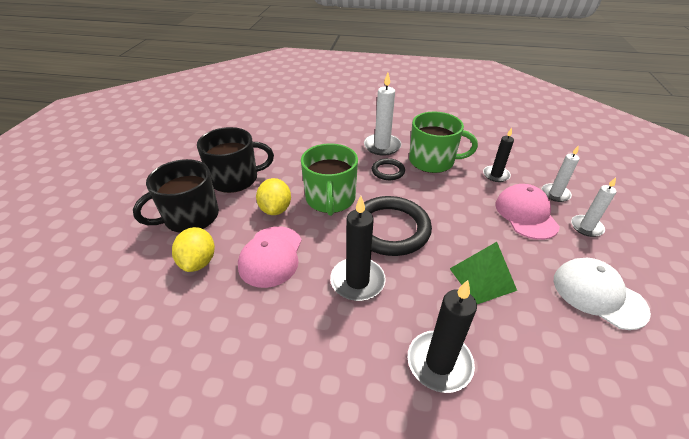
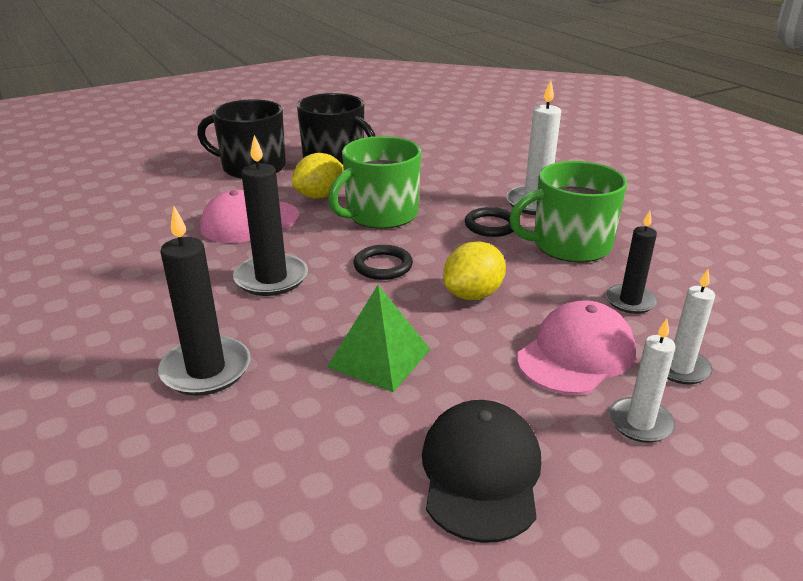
camera: 50 degrees right, 10 degrees down
yellow lemon [172,227,215,272] -> yellow lemon moved to [443,242,506,300]
black ring [364,196,432,256] -> black ring [354,245,413,280], size x0.50
green mug [409,111,478,173] -> green mug turned 105 degrees clockwise [509,161,627,262]
white cap [554,258,651,330] -> black cap [422,400,541,543]

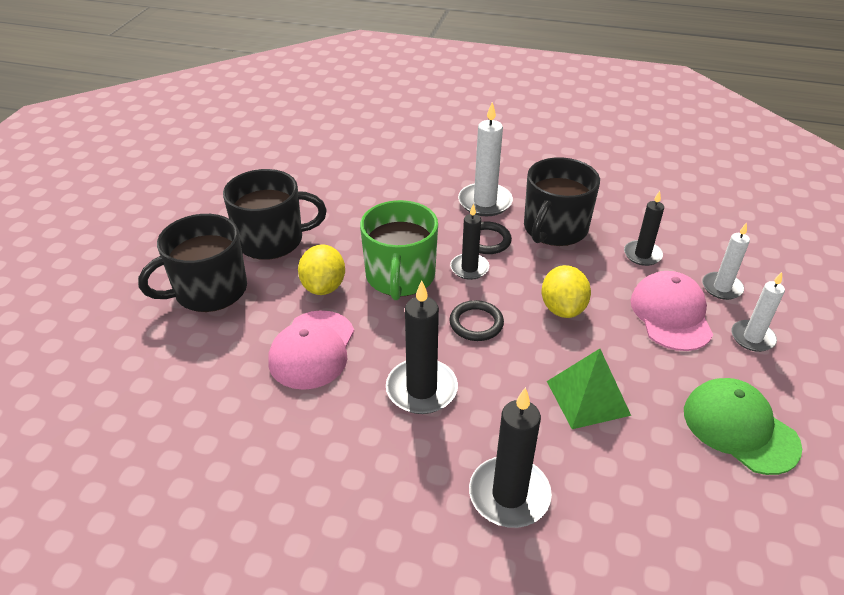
camera: 45 degrees left, 10 degrees up
black cap [422,400,541,543] -> green cap [684,378,802,475]
green mug [509,161,627,262] -> black mug [524,157,600,246]
none -> black candle [450,204,489,280]

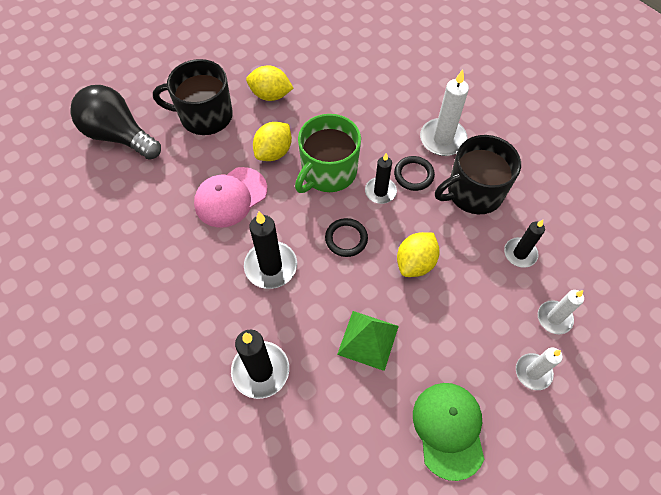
camera: 35 degrees right, 20 degrees up
black mug [223,169,327,260] -> yellow lemon [246,65,293,101]
pink cap [630,271,713,351] -> none
none -> black light bulb [70,85,161,160]

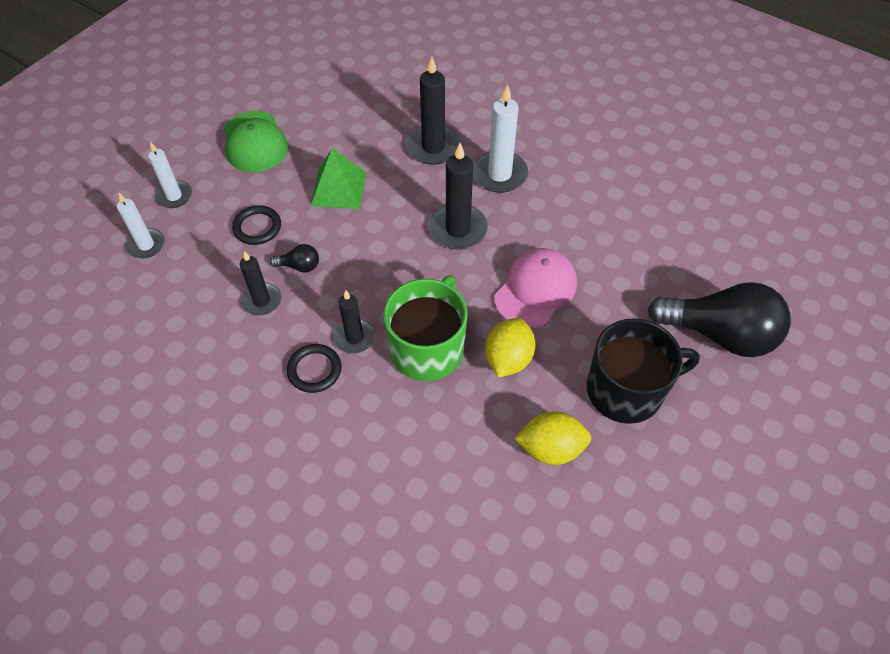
camera: 165 degrees right, 5 degrees down
black ring [325,218,368,257] -> black ring moved to [232,205,281,245]
yellow lemon [397,232,440,277] -> black light bulb [270,244,319,273]
white candle [420,69,469,156] -> white candle moved to [473,84,528,193]
black mug [435,135,521,214] -> none
black candle [504,220,545,268] -> black candle moved to [240,251,282,316]

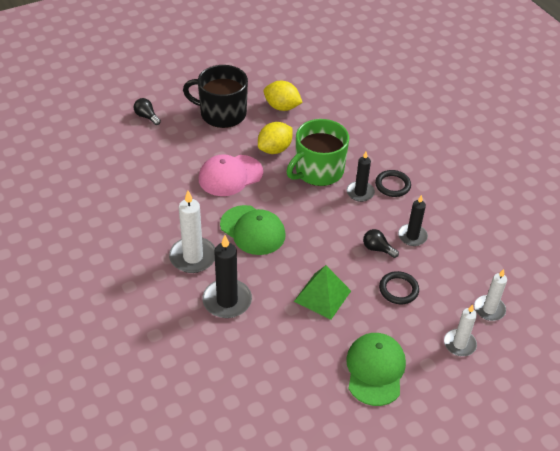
camera: 155 degrees left, 10 degrees down
black candle [429,143,488,250] -> green cap [220,205,286,255]
black light bulb [648,282,791,357] -> black light bulb [134,98,161,125], size x0.41

